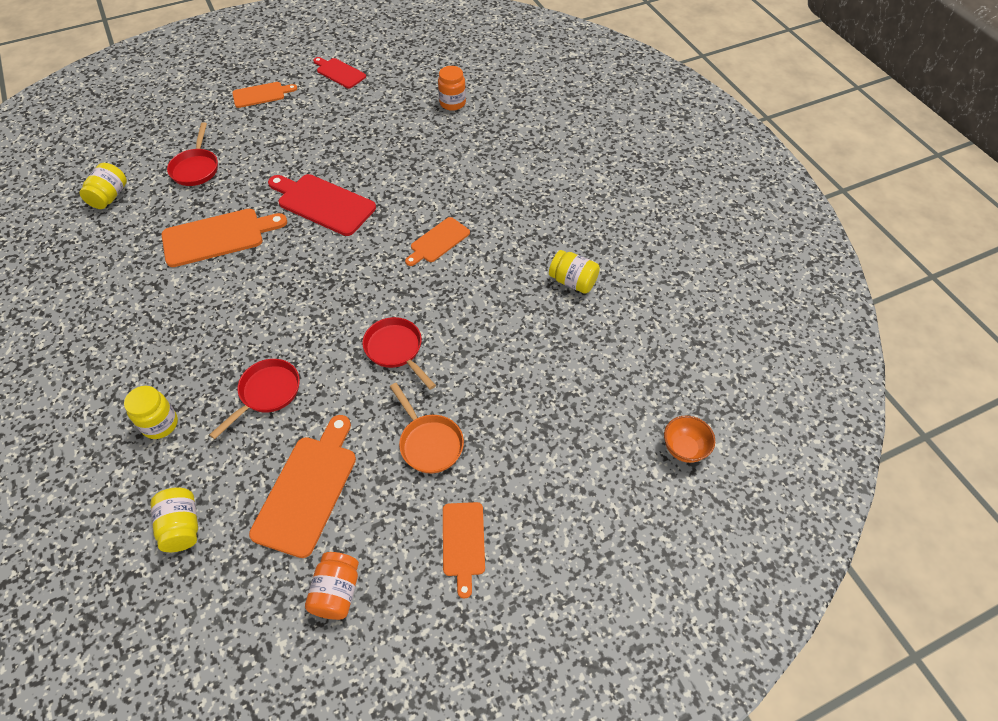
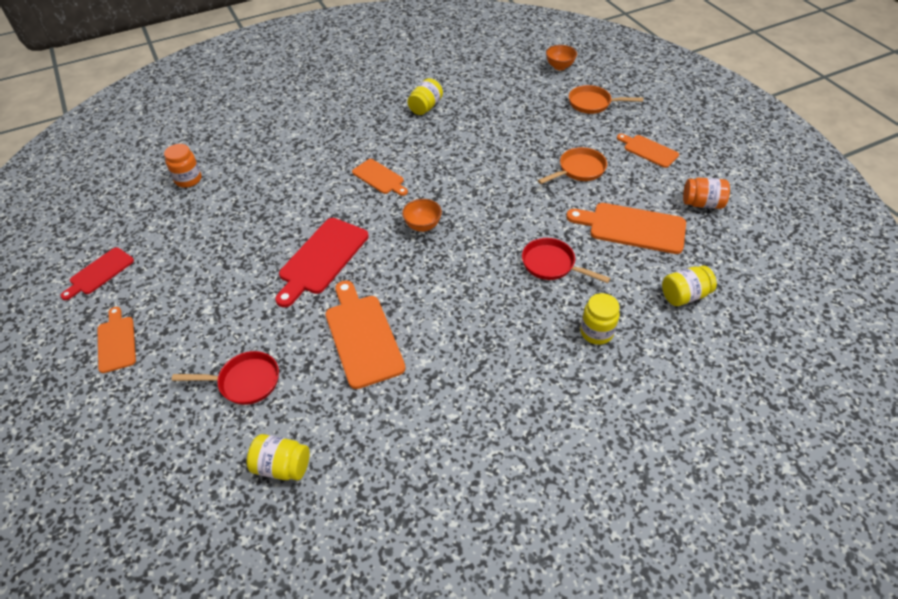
camera: 90 degrees left, 5 degrees down
red pan [363,317,436,390] -> none
orange cutting board [443,502,485,599] -> orange cutting board turned 135 degrees counterclockwise [617,134,679,168]
none -> orange bowl [402,199,442,232]
none -> orange pan [569,85,643,114]

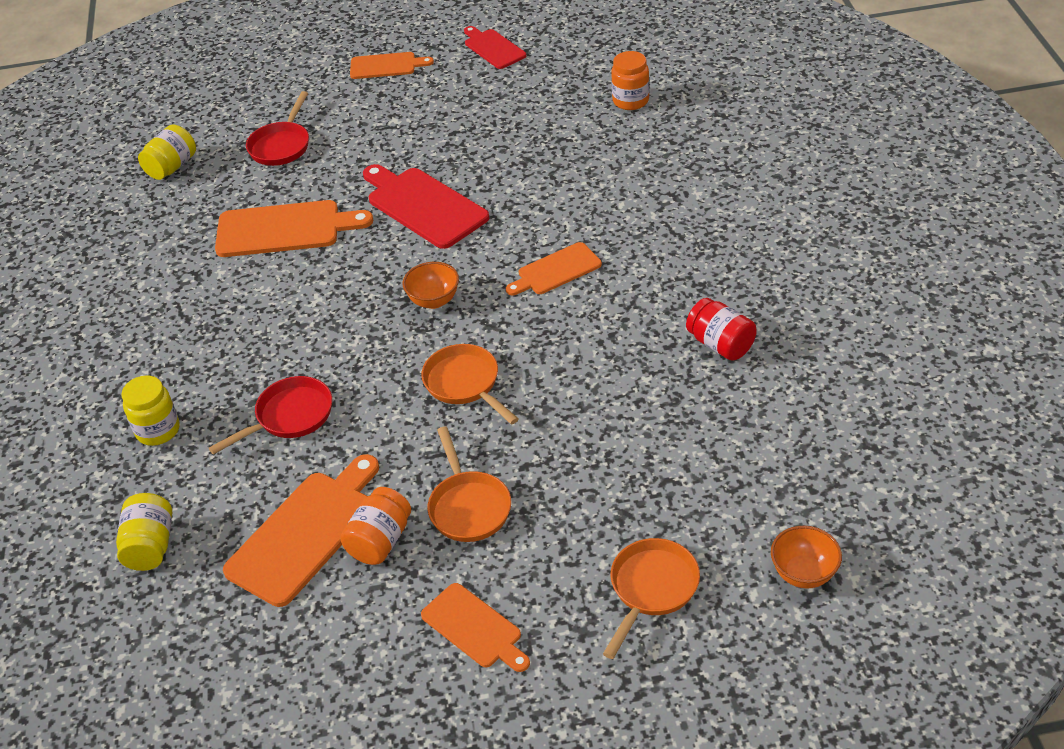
camera: 110 degrees right, 5 degrees down
yellow jar [407,78,443,115] -> red jar [686,298,757,361]
orange cutting board [617,134,679,168] -> orange cutting board turned 75 degrees clockwise [421,583,530,672]
orange jar [683,178,730,209] -> orange jar moved to [340,487,411,565]
none -> orange pan [421,344,519,424]

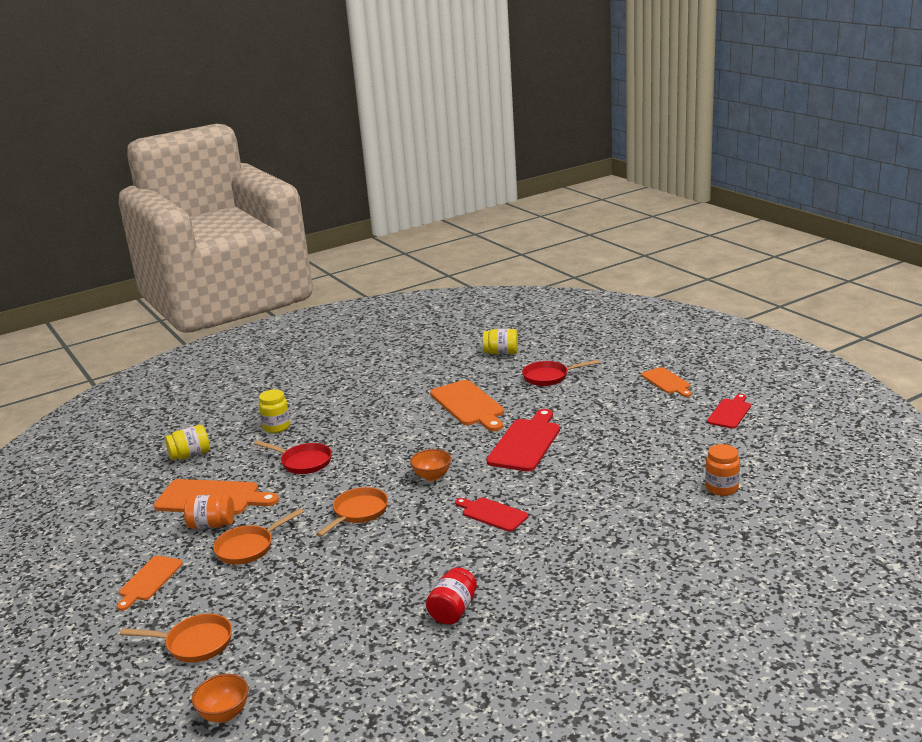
camera: 65 degrees right, 20 degrees down
orange cutting board [506,242,602,295] -> red cutting board [455,498,528,532]

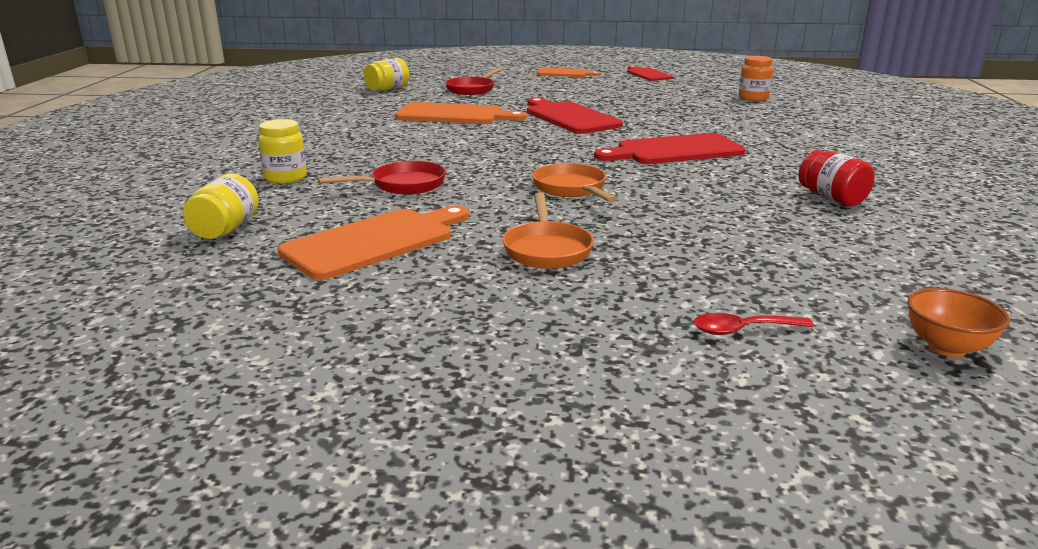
camera: 55 degrees left, 0 degrees up
orange cutting board [117,556,183,611] -> none
orange pan [120,614,232,663] -> red spoon [693,313,814,335]
orange jar [184,495,234,529] -> none
orange bowl [410,449,451,481] -> none
red cutting board [455,498,528,532] -> red cutting board [594,133,745,164], size x1.65

